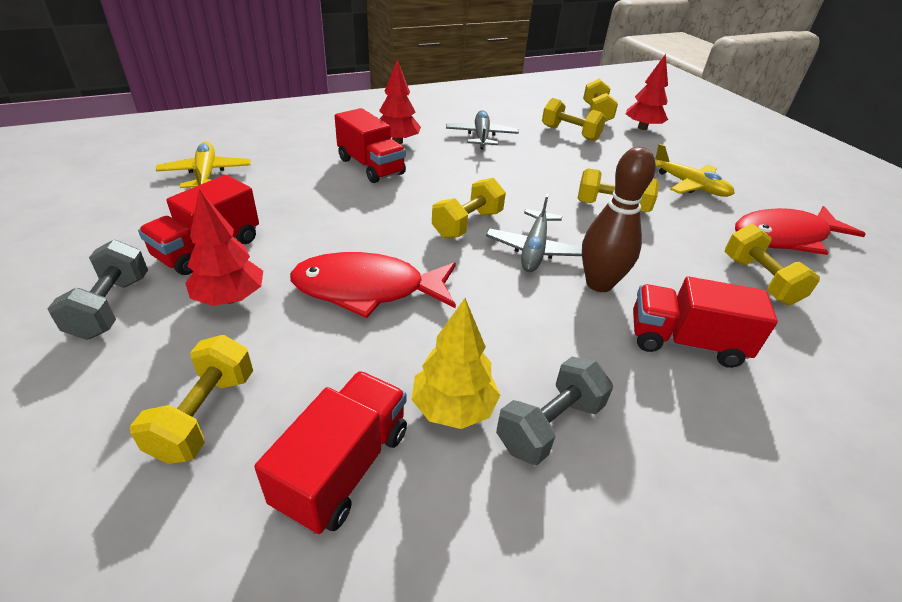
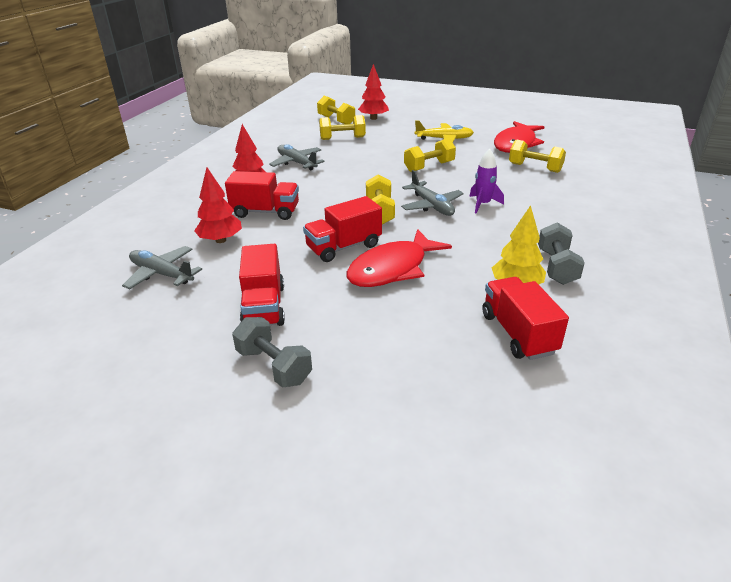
camera: 40 degrees left, 5 degrees down
yellow dumbbell [130,335,253,464] -> none
yellow plane [156,142,251,188] -> grey plane [122,246,202,289]
red tree [185,189,263,306] -> red tree moved to [194,167,242,243]
brown bowling pin [582,147,656,292] -> purple rocket [469,149,504,213]
red truck [633,276,778,368] -> red truck moved to [303,196,382,262]

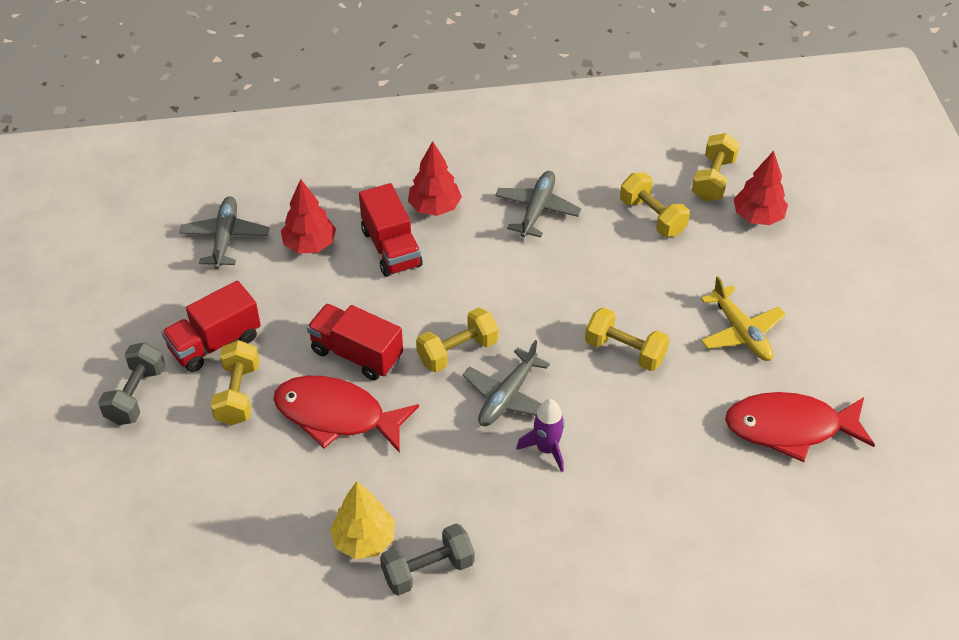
camera: 60 degrees right, 15 degrees up
red truck [482,277,569,360] -> none
yellow dumbbell [509,140,566,173] -> yellow dumbbell moved to [211,340,259,425]

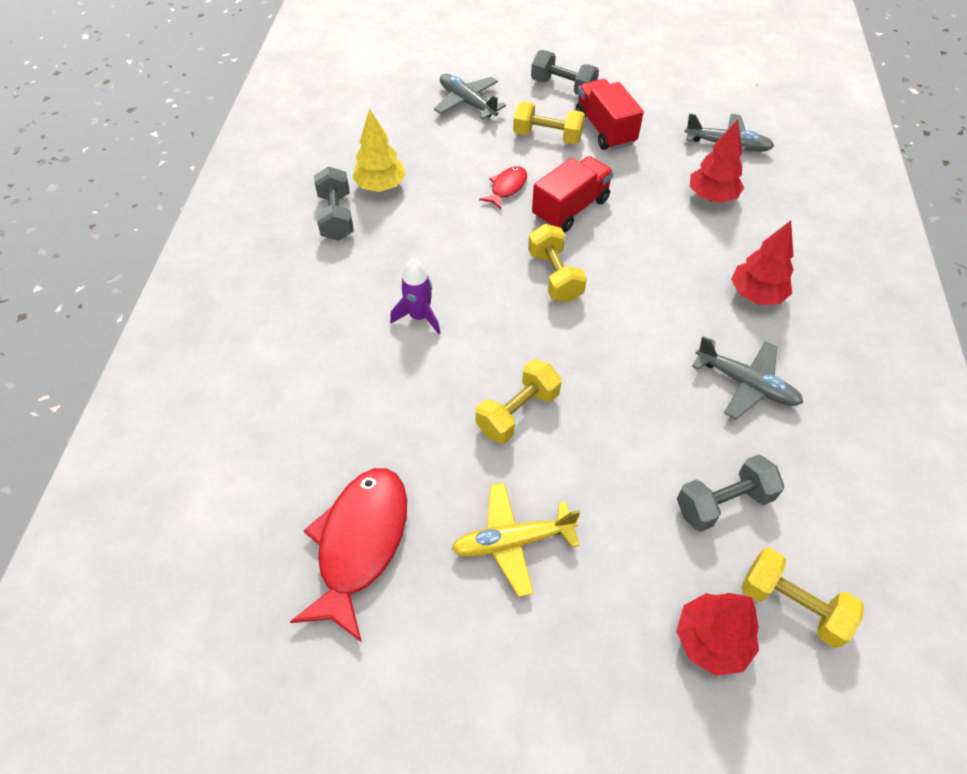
camera: 105 degrees right, 5 degrees up
red fish [273,376,419,453] -> red fish [479,166,527,209], size x0.50
red truck [359,183,423,277] -> none
grey plane [463,340,550,426] -> grey plane moved to [434,74,506,119]
yellow dumbbell [620,173,690,237] -> grey dumbbell [677,454,785,532]

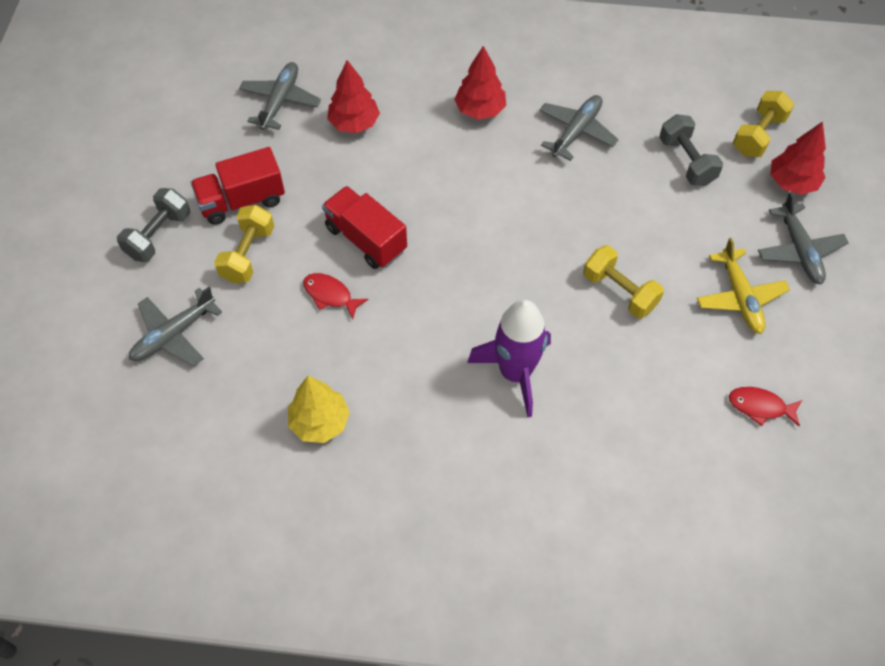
camera: 90 degrees left, 5 degrees up
red fish [290,468,407,642] -> red fish [729,387,802,427], size x0.50
grey dumbbell [314,166,354,241] -> none
purple rocket [390,259,440,334] -> purple rocket [467,299,551,417], size x1.68
yellow dumbbell [528,224,587,302] -> none
none -> grey plane [758,192,848,284]

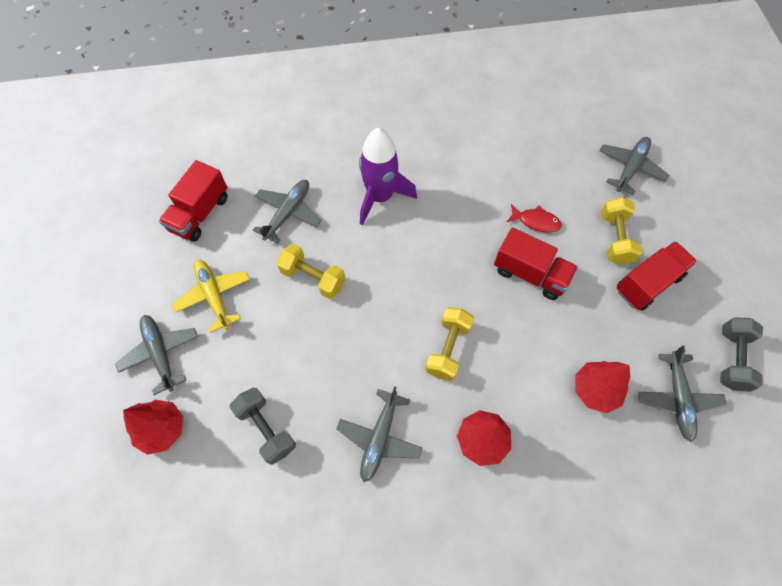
camera: 165 degrees right, 5 degrees up
grey dumbbell [117,188,190,262] -> grey dumbbell moved to [720,317,763,392]
yellow tree [288,376,350,443] -> none
red fish [729,387,802,427] -> red truck [159,160,228,241]
yellow dumbbell [733,91,794,157] -> yellow dumbbell moved to [425,307,474,381]
none -> grey plane [253,180,321,243]

